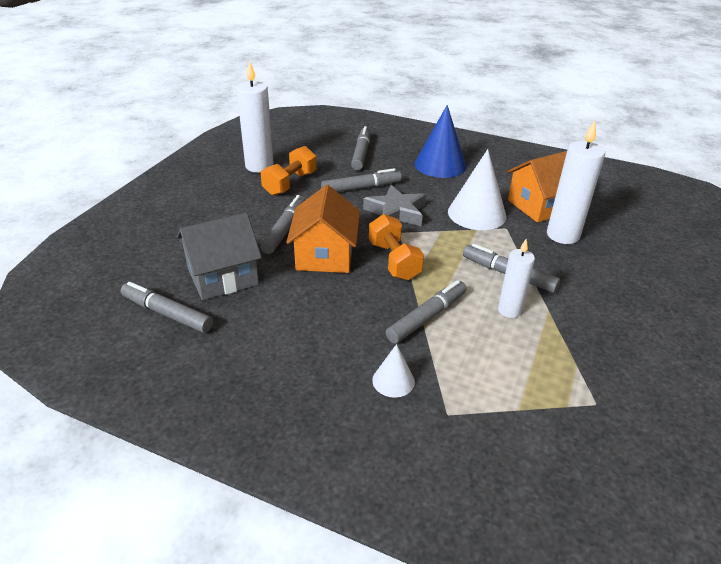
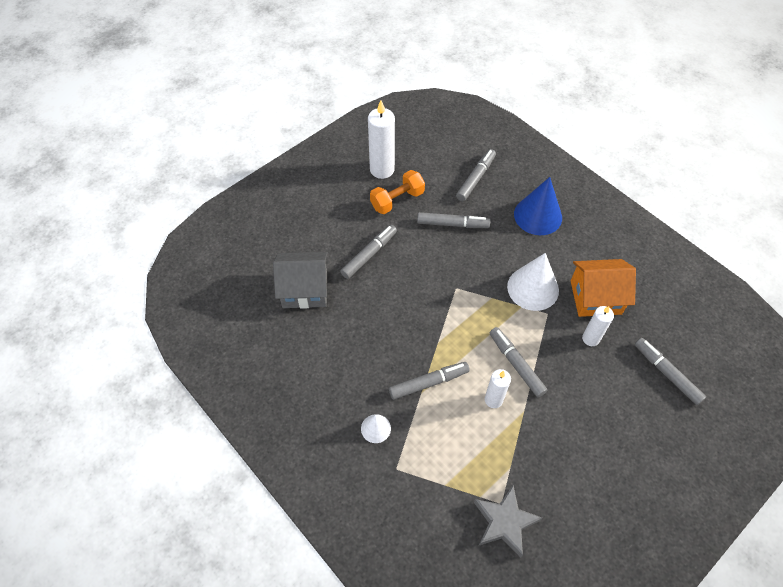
camera: 25 degrees right, 20 degrees up
grey marker [120,282,213,333] -> grey marker moved to [635,338,706,405]
orange house [286,185,360,273] -> none
grey star [363,185,426,226] -> grey star moved to [474,485,542,558]
orange dumbbell [369,214,424,280] -> none
white candle [547,121,605,244] -> white candle [582,306,614,346], size x0.61

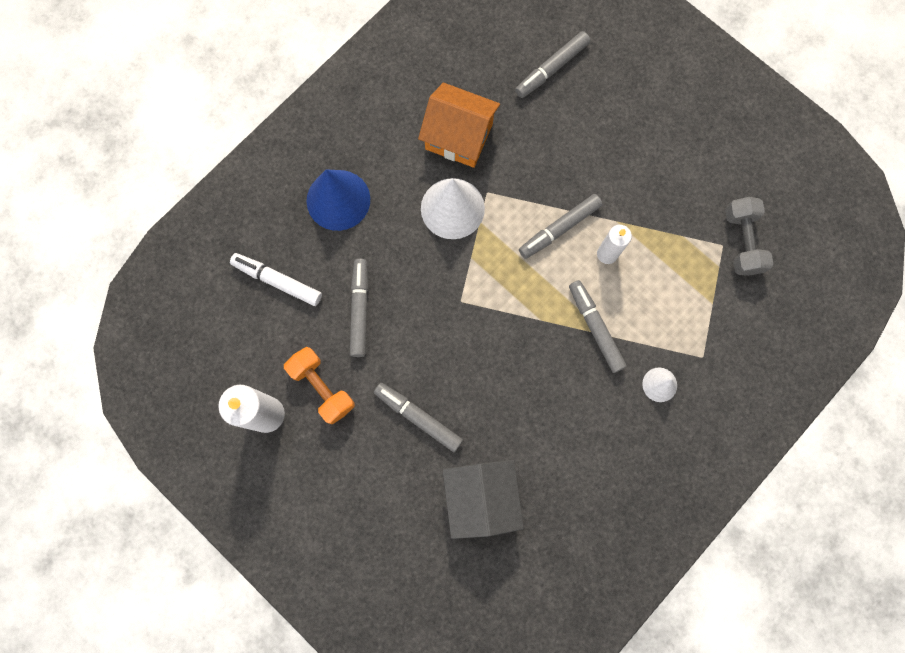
camera: 95 degrees left, 20 degrees up
grey marker [456,149,496,201] -> white marker [230,253,322,306]
grey star [474,485,542,558] -> grey dumbbell [725,197,773,276]
orange house [571,259,636,317] -> orange house turned 60 degrees counterclockwise [418,83,500,168]
white candle [582,306,614,346] -> none

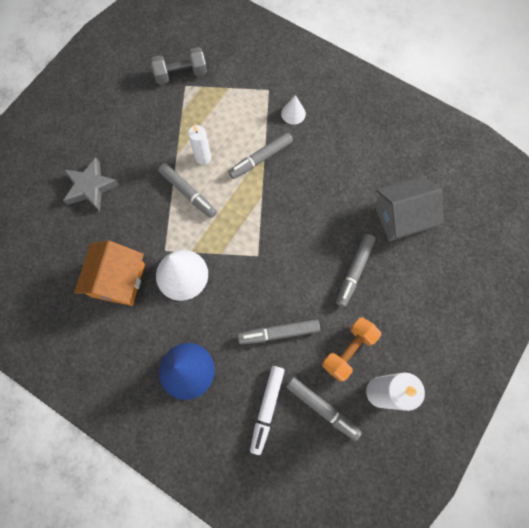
camera: 100 degrees left, 5 degrees down
grey marker [515,31,590,98] -> grey marker moved to [286,377,362,441]
none -> grey star [63,158,119,211]

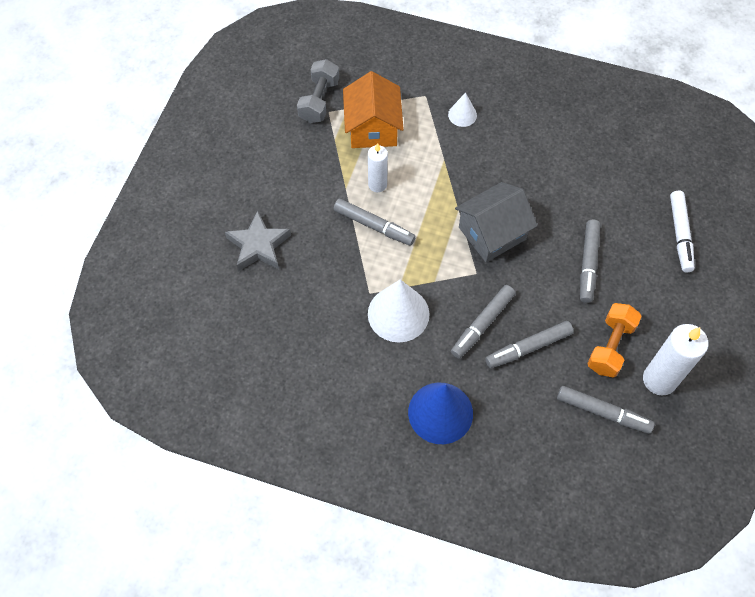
camera: 15 degrees left, 10 degrees down
orange house [74,240,145,306] -> orange house moved to [343,71,404,148]
grey dumbbell [150,47,207,84] -> grey dumbbell turned 45 degrees counterclockwise [297,59,339,123]
grey marker [228,132,293,179] -> grey marker moved to [451,285,515,359]
white marker [250,366,285,455] -> white marker moved to [670,191,695,272]
grey house [374,176,444,241] -> grey house moved to [455,182,538,262]

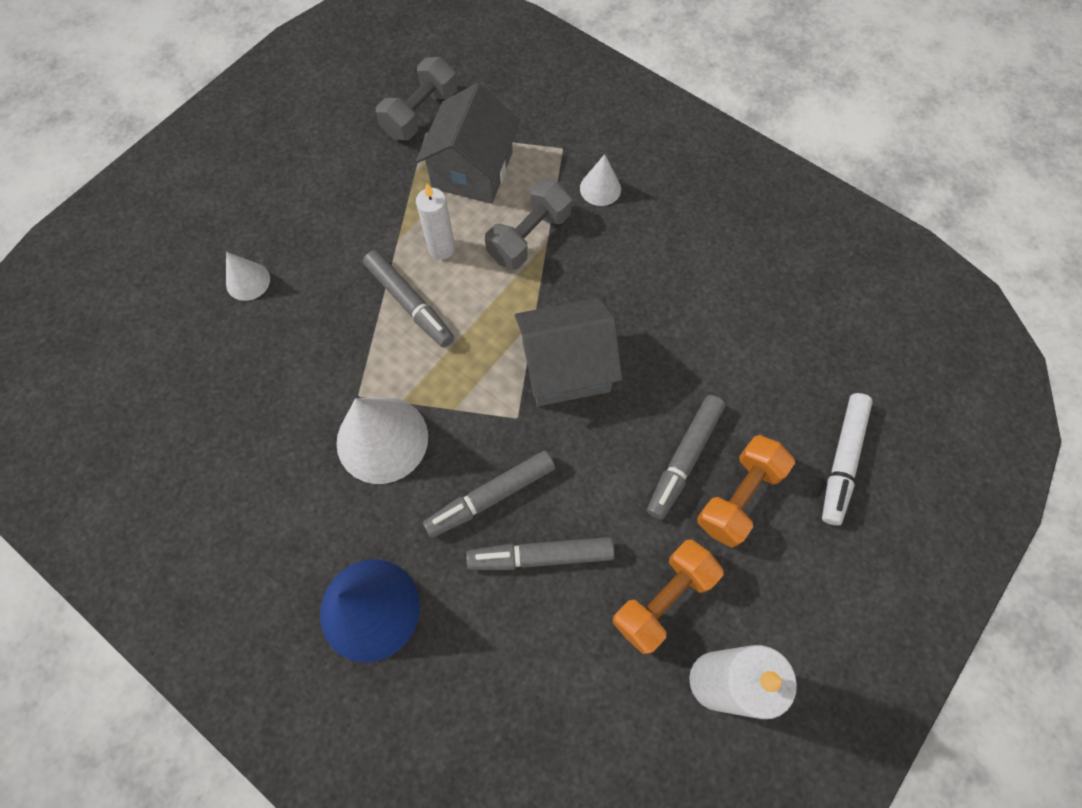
camera: 20 degrees right, 5 degrees up
grey star [225,210,291,271] -> white cone [226,252,270,301]
orange house [343,71,404,148] -> grey house [416,83,520,204]
grey marker [557,386,655,434] -> none
none -> grey dumbbell [485,179,572,270]
none -> orange dumbbell [697,435,795,547]

